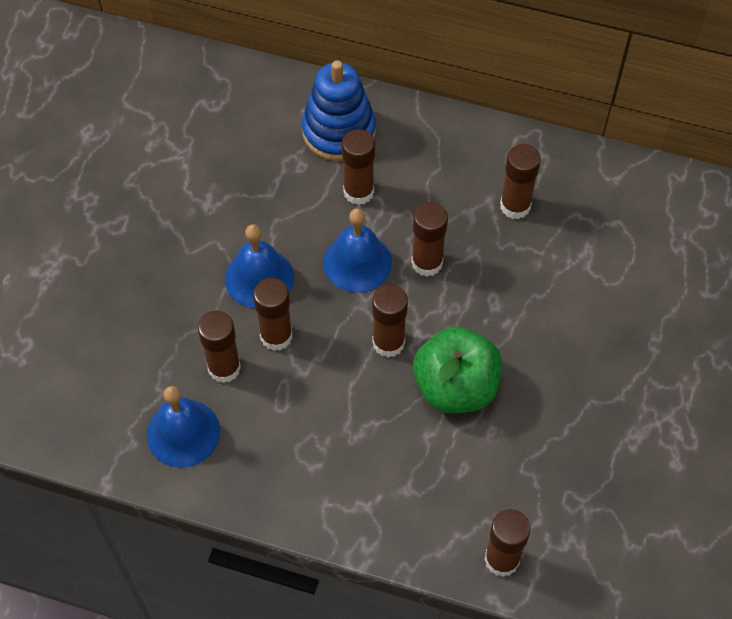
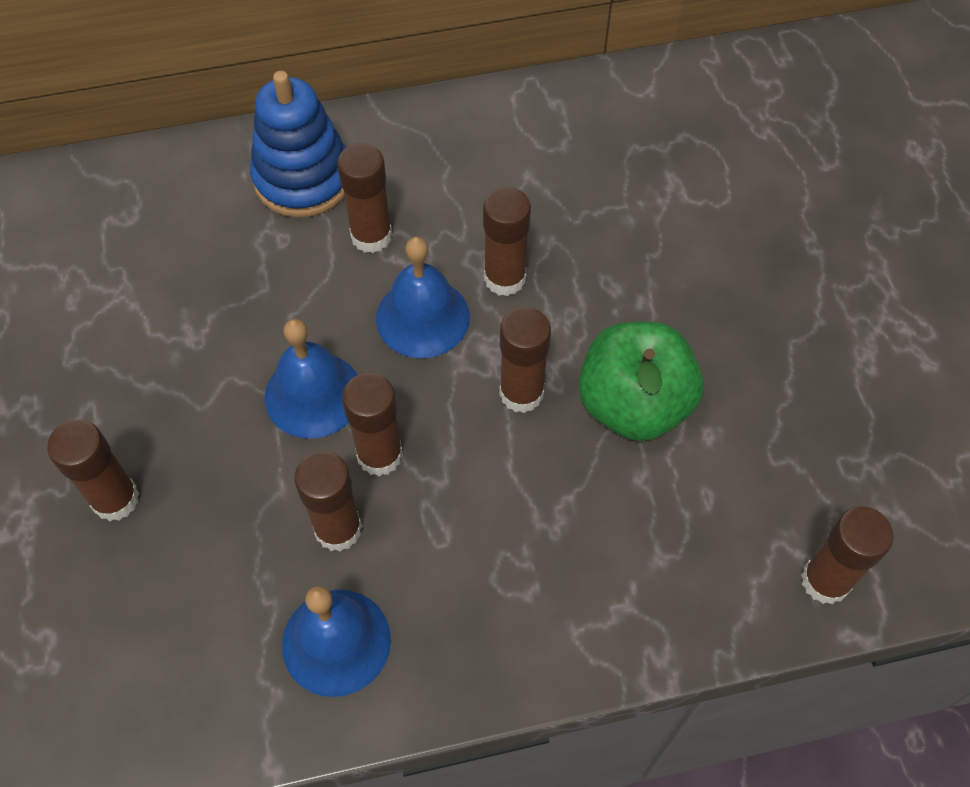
camera: 30 degrees left, 0 degrees up
brown glue stick [500,144,541,219] -> brown glue stick moved to [47,420,139,521]

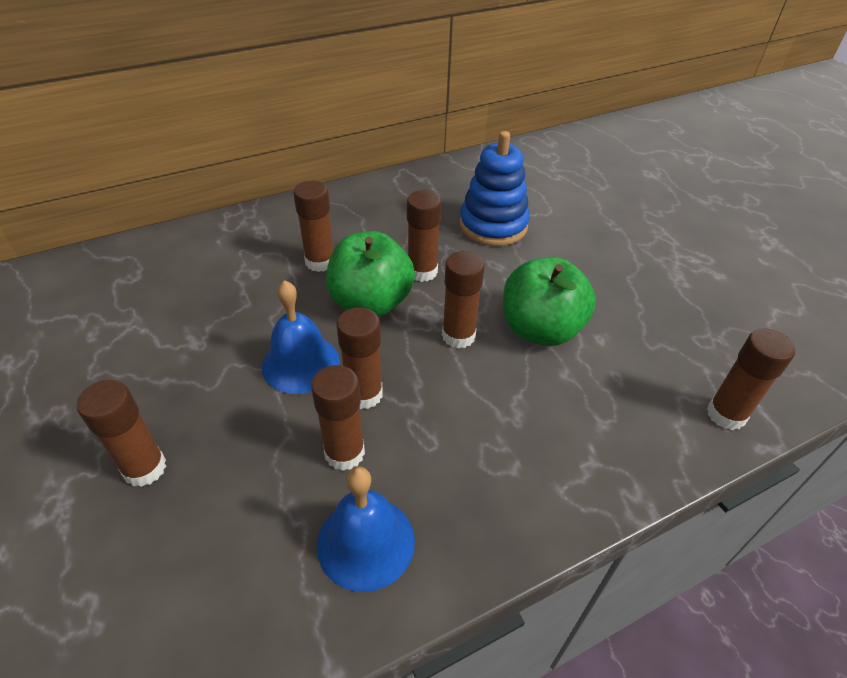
camera: 15 degrees left, 15 degrees down
blue stacking toy [250,71,346,218] -> blue stacking toy moved to [459,131,530,246]
blue bell [376,237,470,358] -> green apple [326,231,415,317]

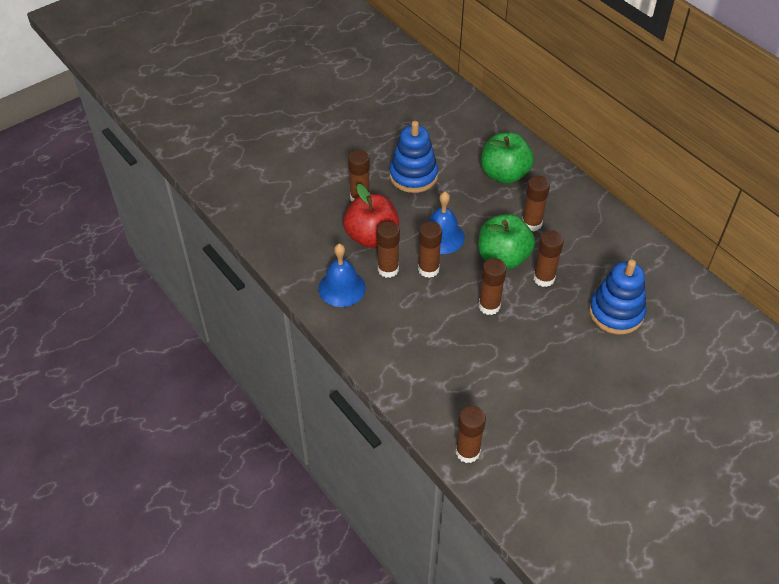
camera: 80 degrees right, 5 degrees up
green apple [503,257,596,346] -> green apple moved to [481,132,534,184]
none -> red apple [343,184,399,248]
none -> blue stacking toy [389,121,438,193]

